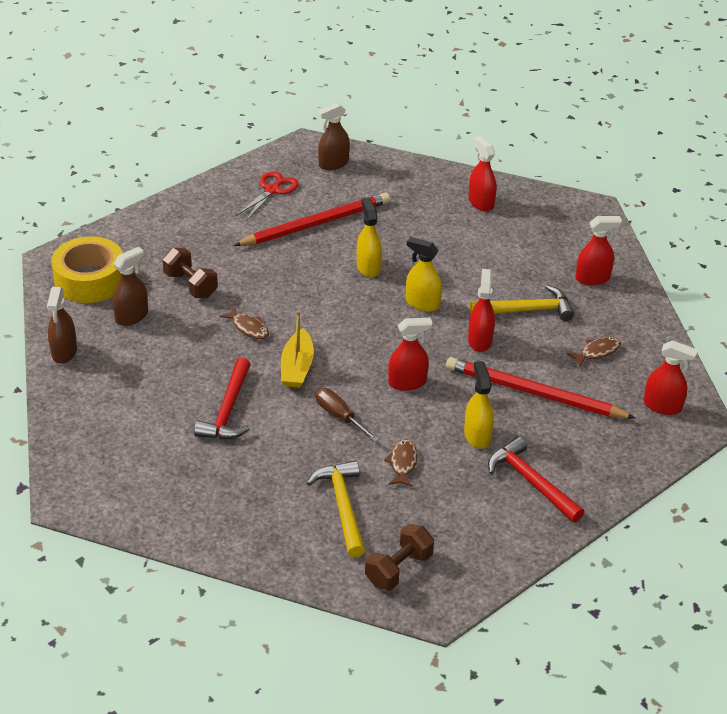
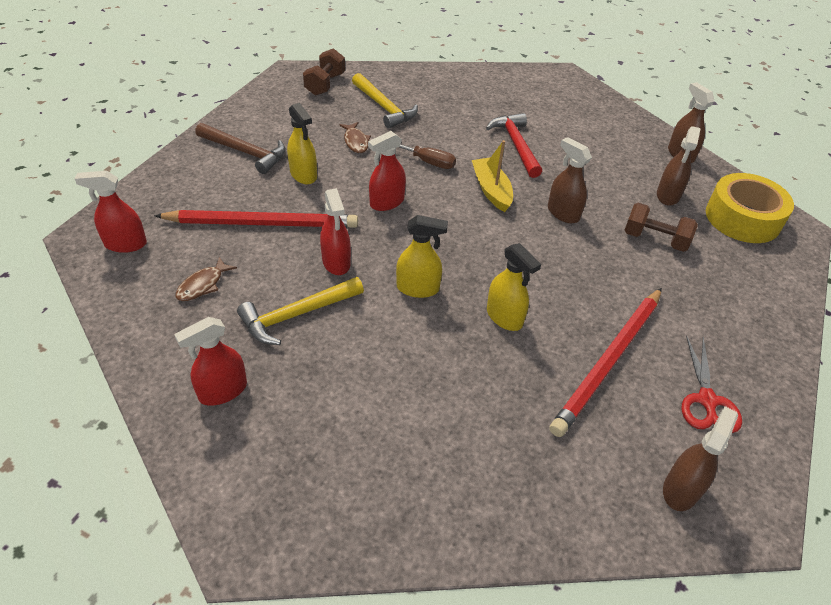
camera: 155 degrees right, 5 degrees up
brown fish [219,307,269,339] -> brown spray bottle [548,137,592,223]
red spray bottle [468,136,496,211] -> none
red hammer [488,437,584,522] -> brown hammer [196,123,286,174]

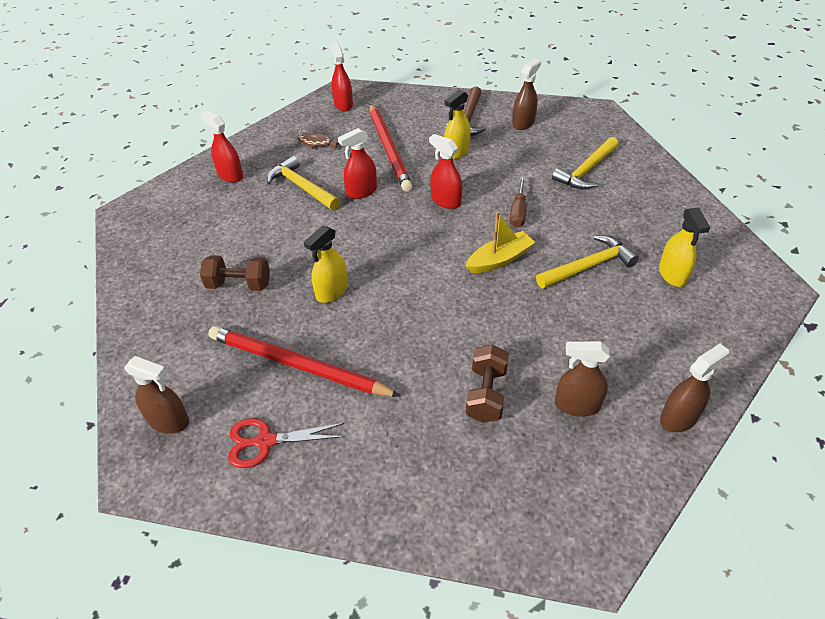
camera: 80 degrees right, 0 degrees up
brown dumbbell [303,48,345,96] -> brown dumbbell moved to [200,255,270,291]
brown fish [339,122,371,153] -> none
yellow spray bottle [396,215,448,298] -> yellow spray bottle moved to [659,207,710,287]
red hammer [486,113,542,178] -> yellow hammer [536,235,639,289]
brown spray bottle [548,137,592,223] -> brown spray bottle moved to [512,59,541,130]
yellow tape [706,173,794,243] -> none

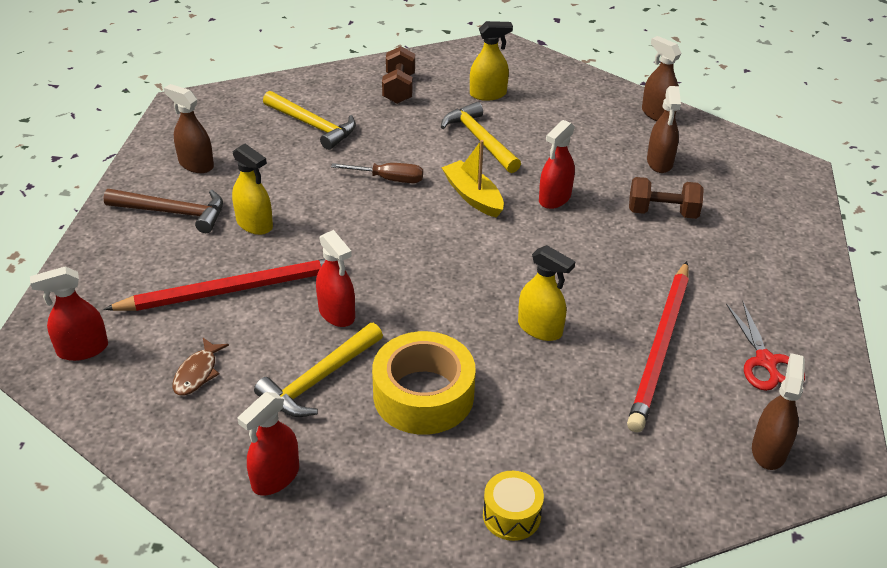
camera: 95 degrees left, 5 degrees down
brown dumbbell [200,255,270,291] -> brown dumbbell moved to [382,46,415,104]
red spray bottle [429,134,462,209] -> red spray bottle moved to [539,120,575,209]
none -> yellow tape [372,331,476,435]
none -> yellow drum [483,471,544,541]

